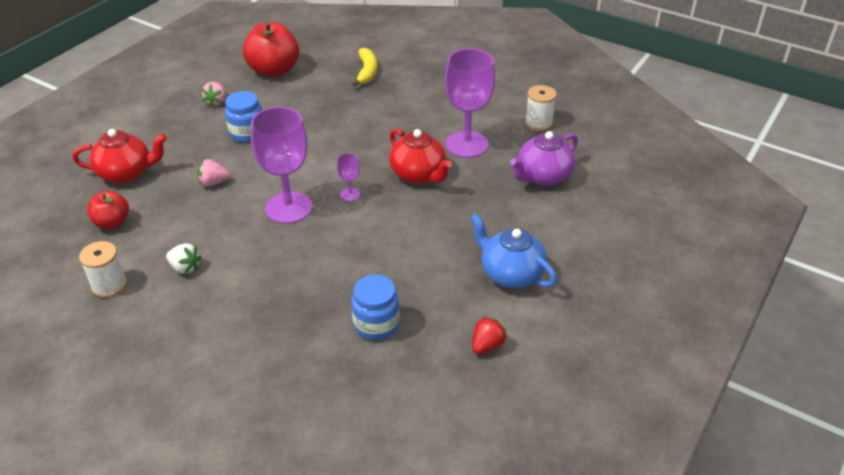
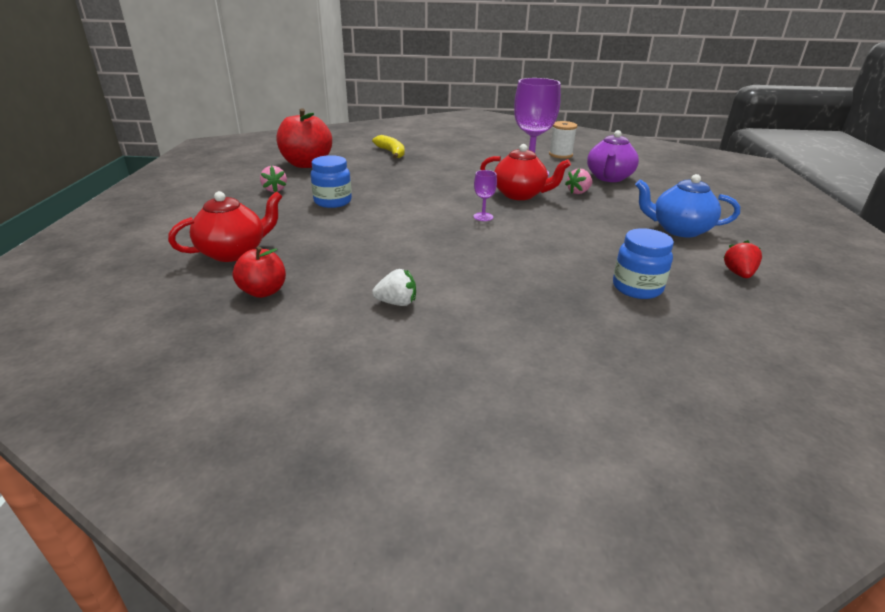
camera: 30 degrees left, 10 degrees down
white spool [79,241,127,298] -> none
pink strawberry [197,159,230,187] -> pink strawberry moved to [565,168,592,194]
purple goblet [251,107,312,224] -> none

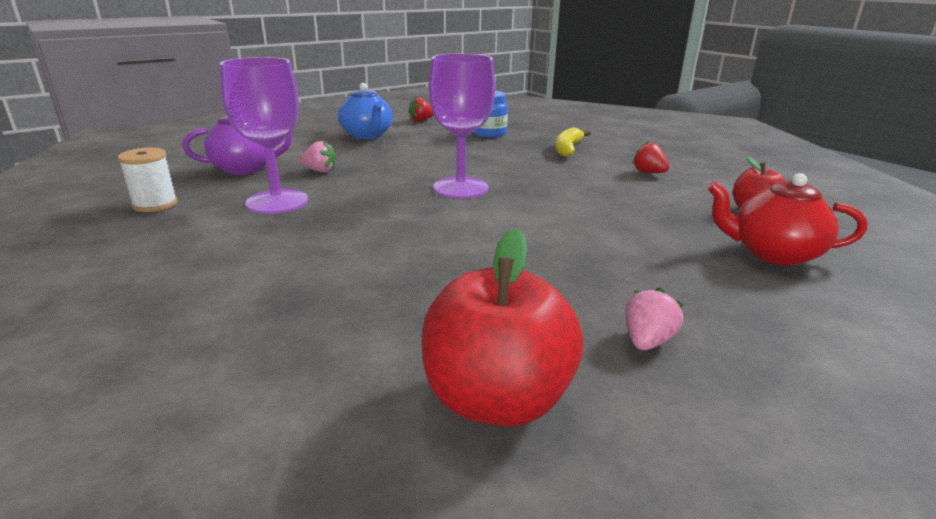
camera: 130 degrees left, 5 degrees down
blue jar [311,155,352,208] -> none
yellow banana [372,135,405,159] -> yellow banana moved to [555,127,591,157]
white strawberry [372,269,416,306] -> red strawberry [632,141,669,173]
purple goblet [473,170,497,221] -> purple goblet [429,54,495,199], size x2.32
red teapot [480,144,571,200] -> none

